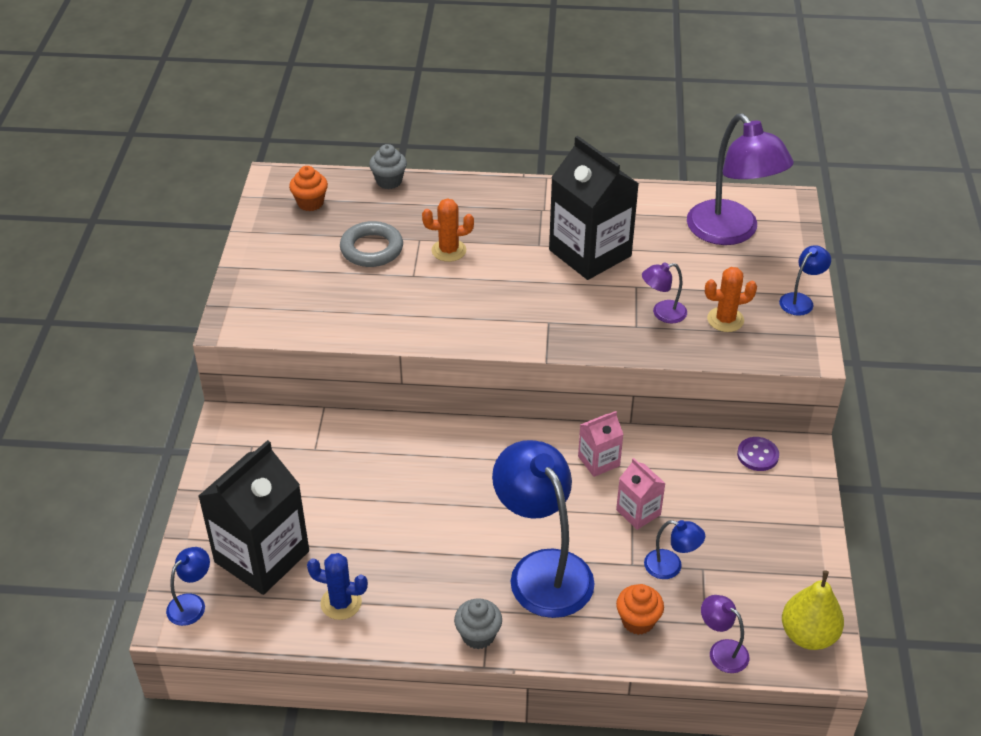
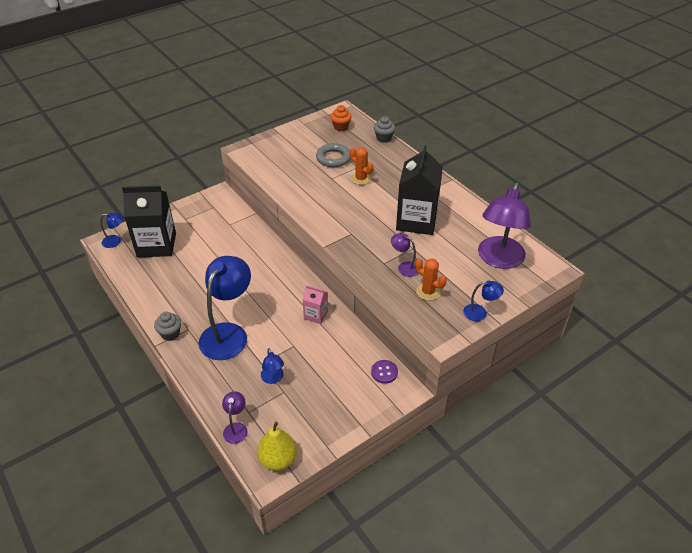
camera: 50 degrees right, 0 degrees up
blue cactus [307,553,368,620] -> none
pink carton [616,458,666,530] -> none
orange cupcake [616,584,664,635] -> none

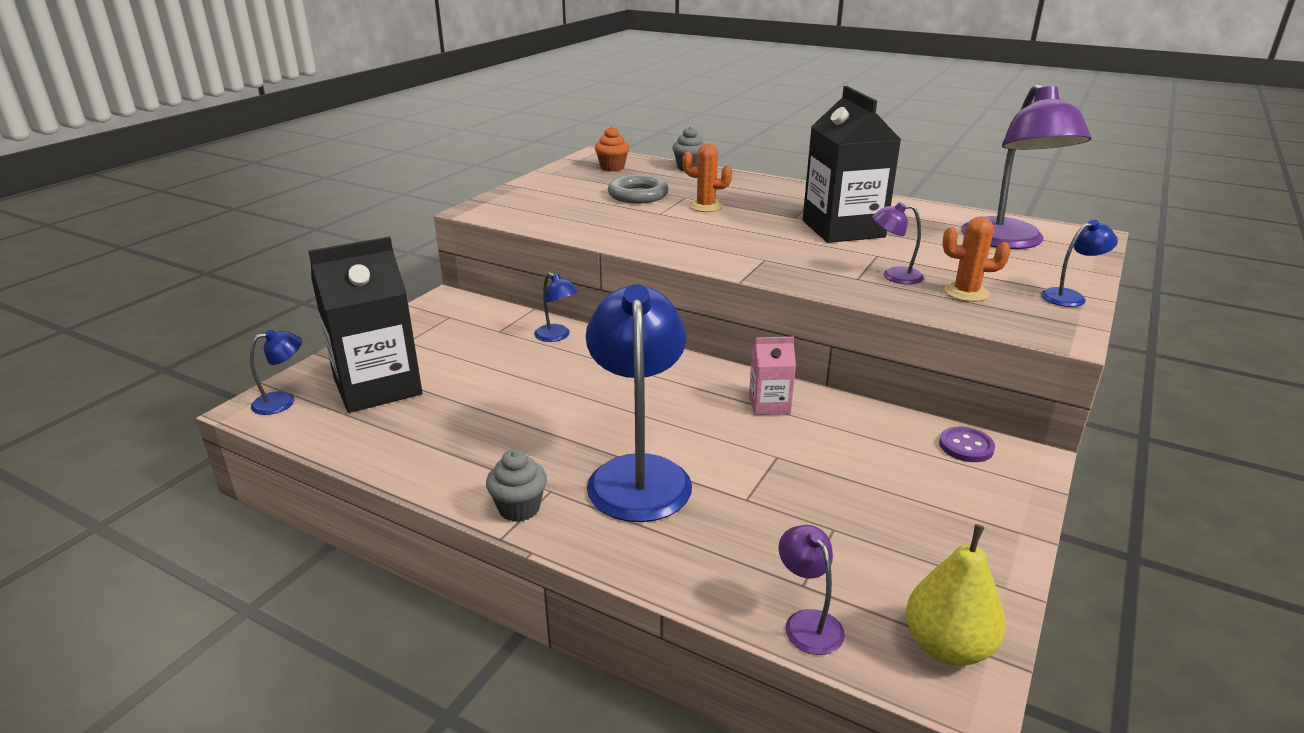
camera: 25 degrees left, 15 degrees down
blue lamp [261,348,284,384] -> blue lamp moved to [534,272,579,342]

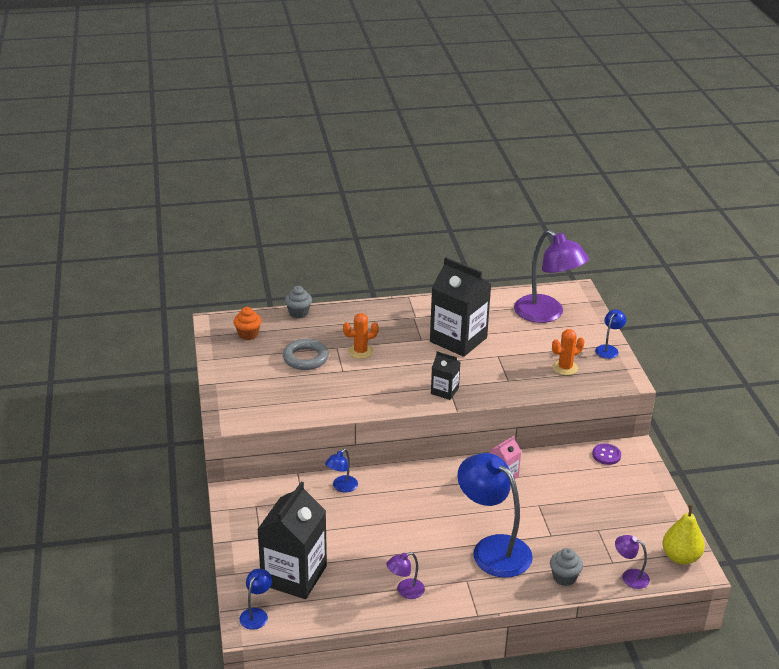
camera: 40 degrees left, 5 degrees up
grey cupcake [486,450,547,522] -> grey cupcake moved to [550,548,583,586]
blue lamp [534,272,579,342] -> blue lamp turned 120 degrees clockwise [325,449,358,492]
purple lamp [872,202,924,284] -> purple lamp moved to [386,552,425,599]
none -> black carton [431,351,460,400]

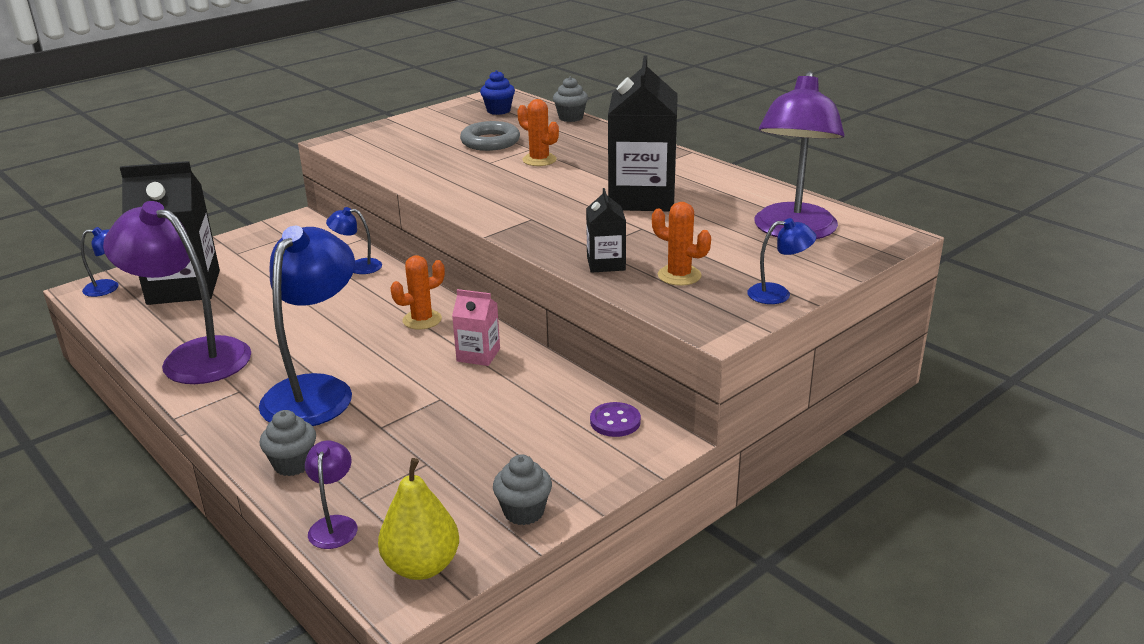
camera: 60 degrees right, 5 degrees down
orange cupcake [233,307,262,340] -> blue cupcake [480,70,515,115]
purple lamp [386,552,425,599] -> purple lamp [103,201,251,384], size x2.22
black carton [431,351,460,400] -> black carton moved to [586,188,626,273]
none -> orange cactus [390,255,445,330]
none -> grey cupcake [493,455,552,525]

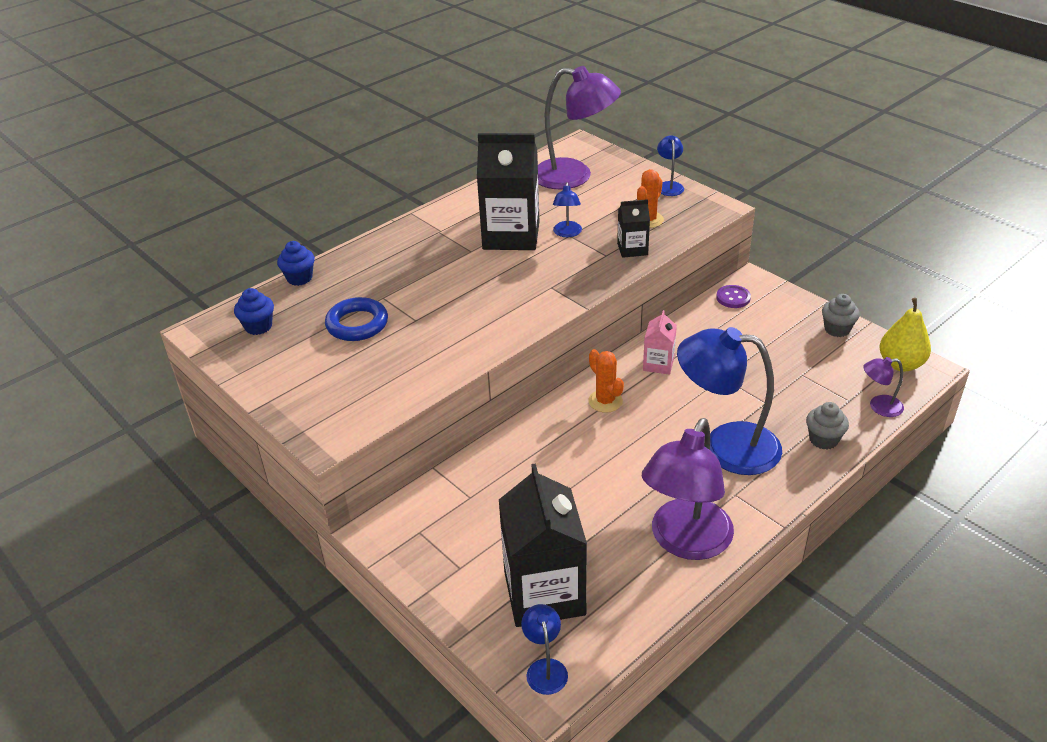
camera: 90 degrees left, 10 degrees up
blue lamp [326,207,382,274] -> blue lamp moved to [553,182,582,237]
grey ring [460,121,520,151] -> blue ring [325,297,388,341]
orange cactus [517,99,559,166] -> none
grey cupcake [553,77,588,122] -> blue cupcake [277,241,315,286]

